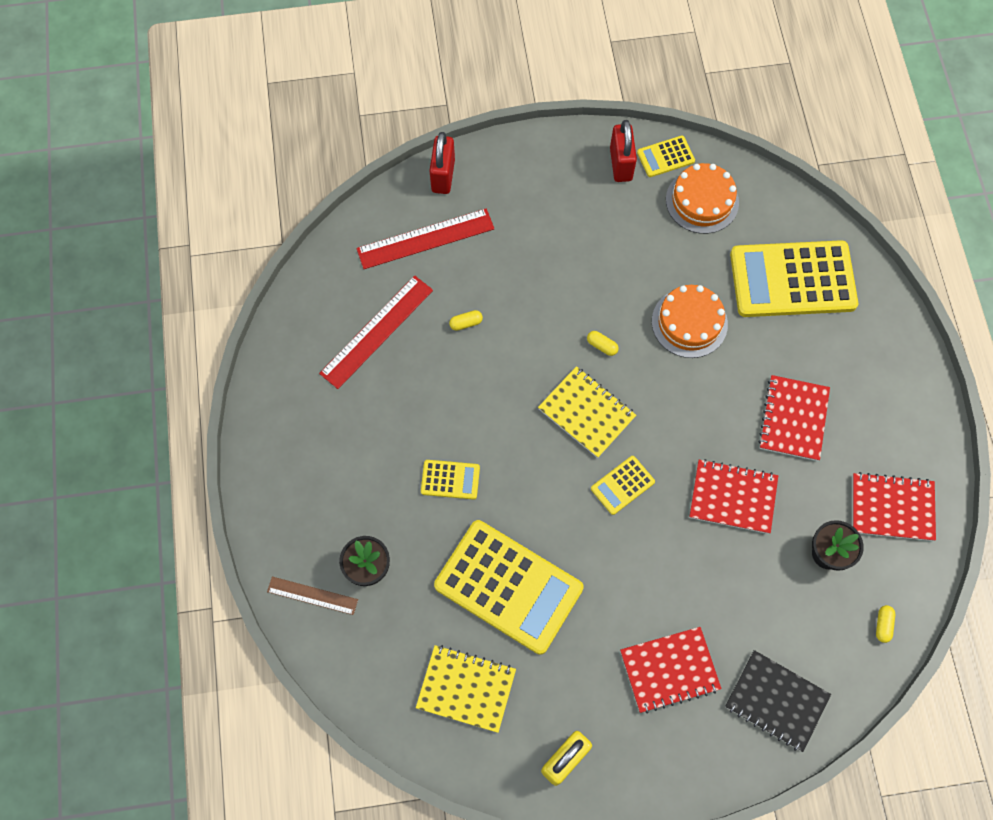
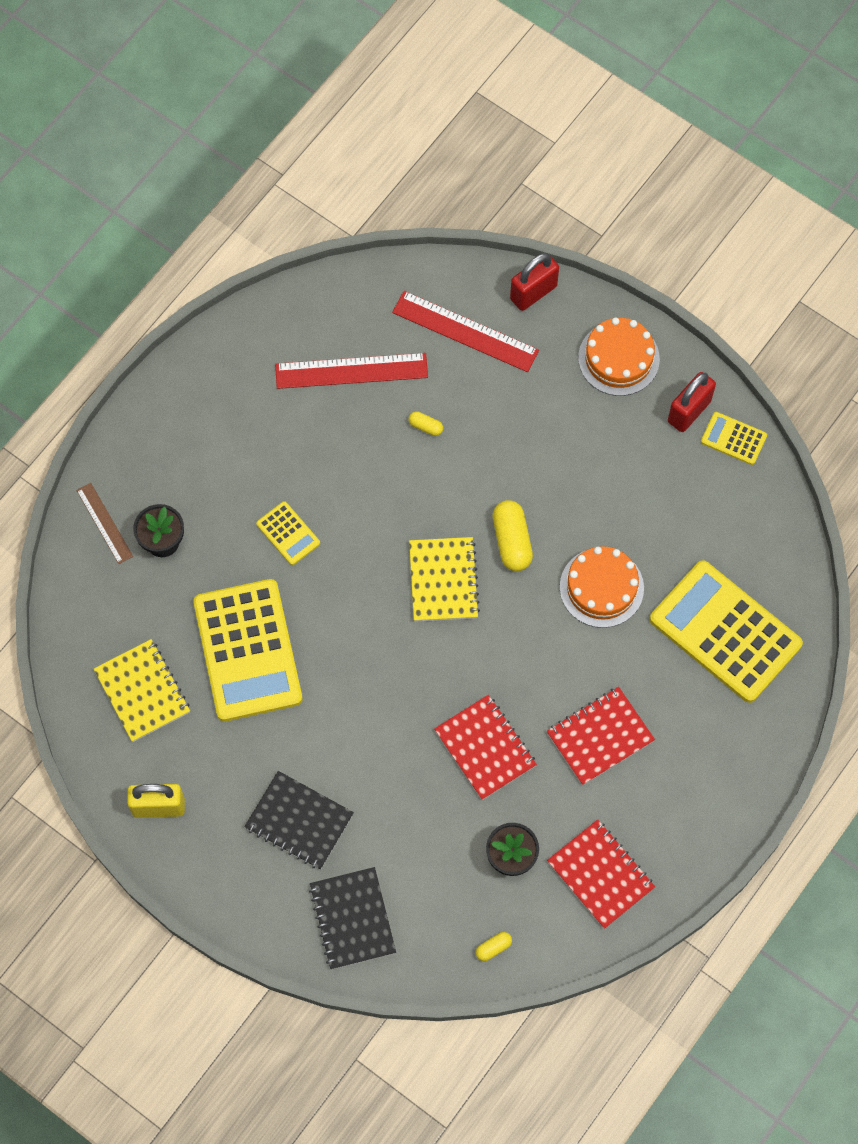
camera: 45 degrees right, 0 degrees up
yellow capsule [587,331,619,356] -> yellow capsule [493,500,533,571], size x1.97
yellow calculator [591,456,655,515] -> none
red notebook [620,627,722,714] -> black notebook [244,771,354,870]
orange cake [666,163,739,234] -> orange cake moved to [578,317,660,396]

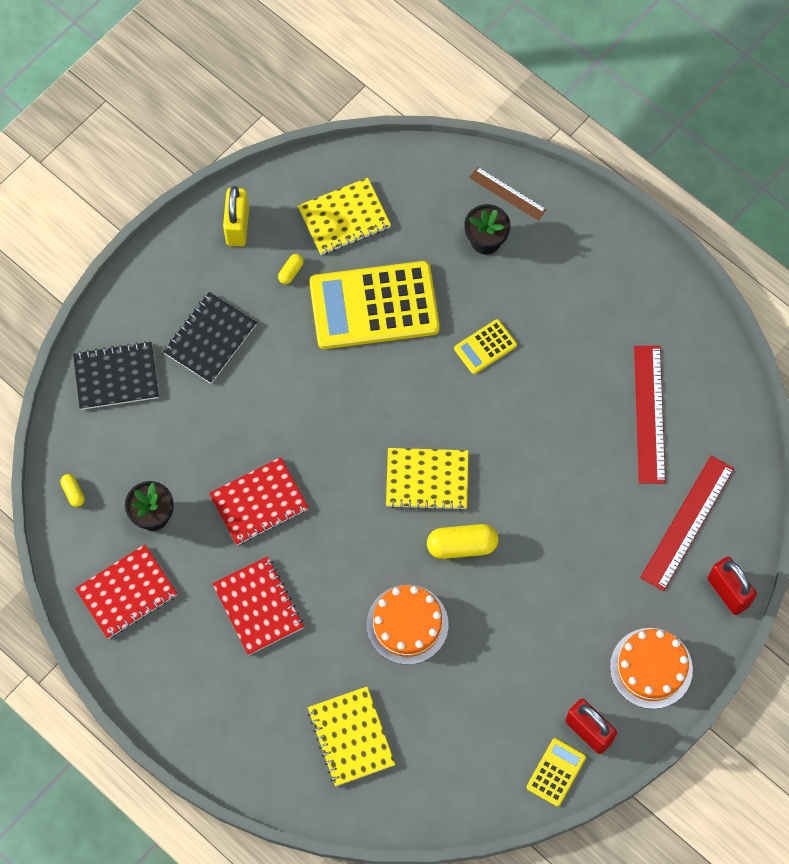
camera: 95 degrees right, 0 degrees up
brown ruler [76,483,133,564] -> brown ruler turned 60 degrees clockwise [469,167,547,221]
yellow capsule [409,411,443,436] -> yellow capsule moved to [278,254,304,284]
yellow calculator [650,560,803,703] -> yellow notebook [308,687,395,786]

